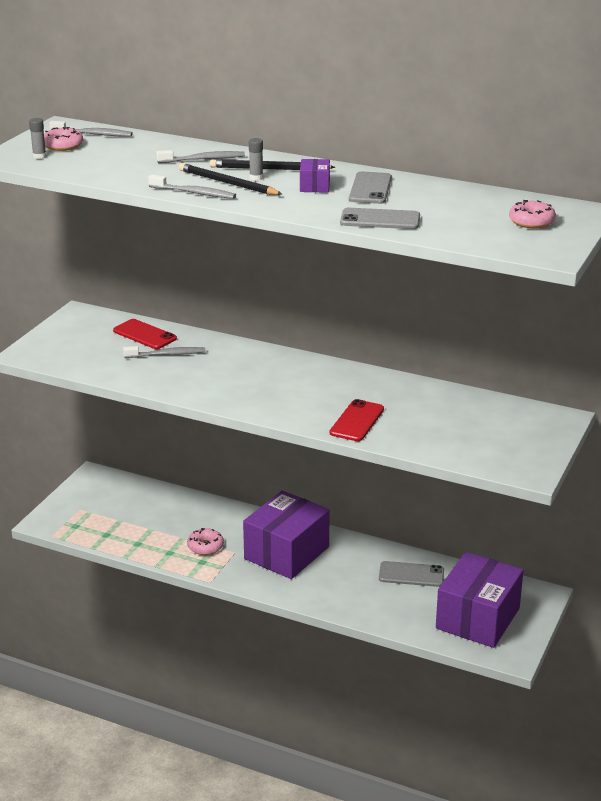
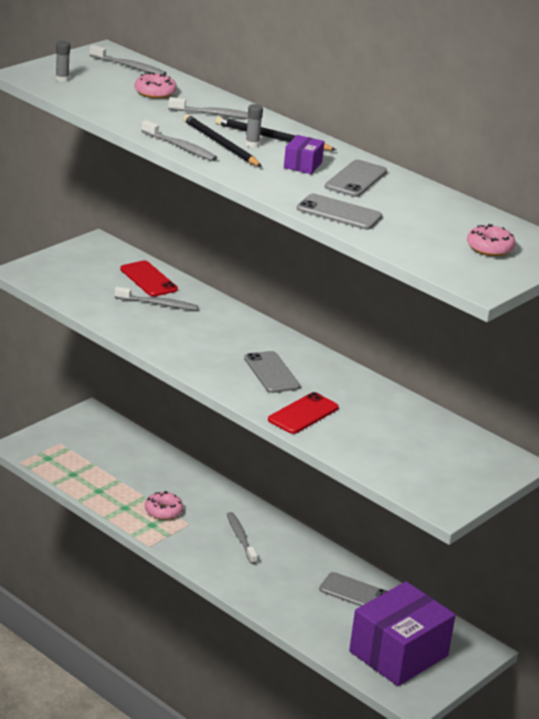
camera: 15 degrees right, 0 degrees up
pink donut [44,127,83,151] -> pink donut moved to [135,73,177,99]
purple box [243,491,330,579] -> grey toothbrush [227,512,258,564]
none -> grey phone [244,351,300,393]

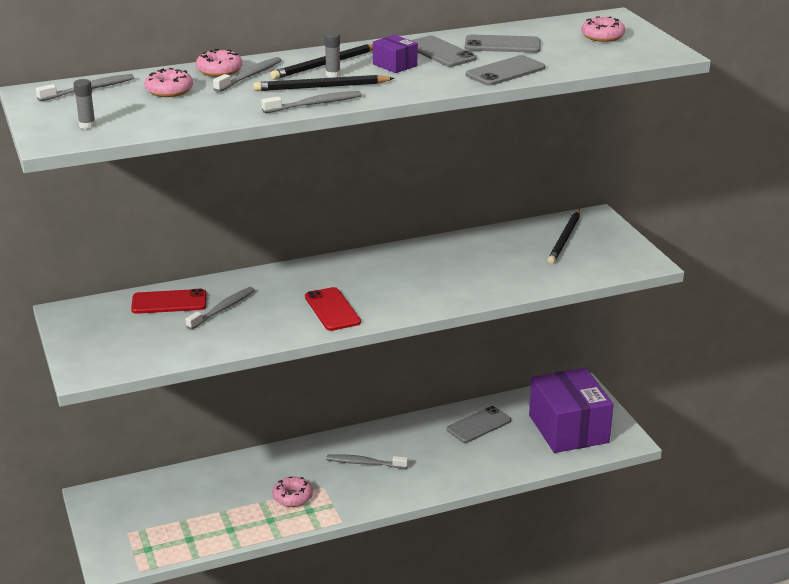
camera: 60 degrees left, 0 degrees up
grey phone [244,351,300,393] -> grey phone moved to [465,34,540,53]
red phone [268,392,339,434] -> red phone moved to [305,287,361,331]
none -> pink donut [196,49,242,77]
none -> black pencil [548,209,580,264]

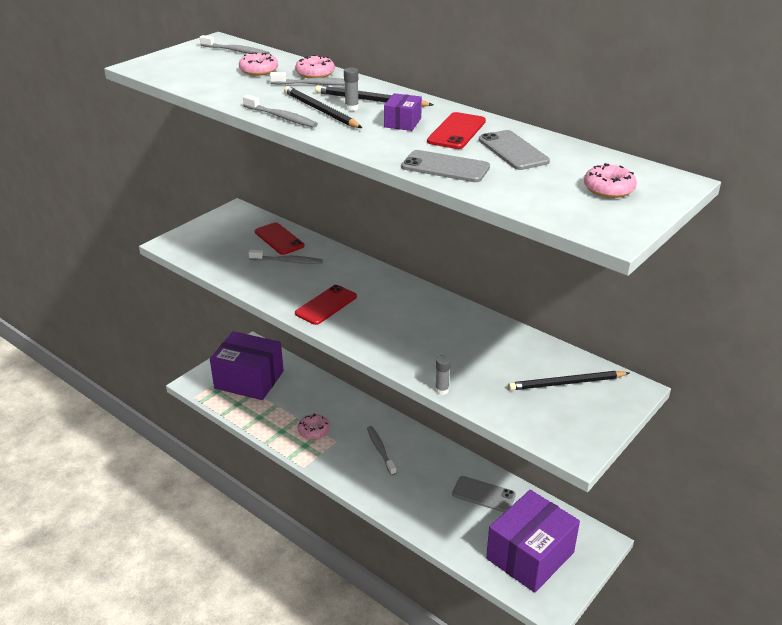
camera: 60 degrees right, 5 degrees up
grey glue stick [74,79,96,129] -> grey glue stick moved to [435,355,451,395]
grey phone [411,36,476,67] -> red phone [427,112,486,149]
none -> purple box [210,331,284,400]

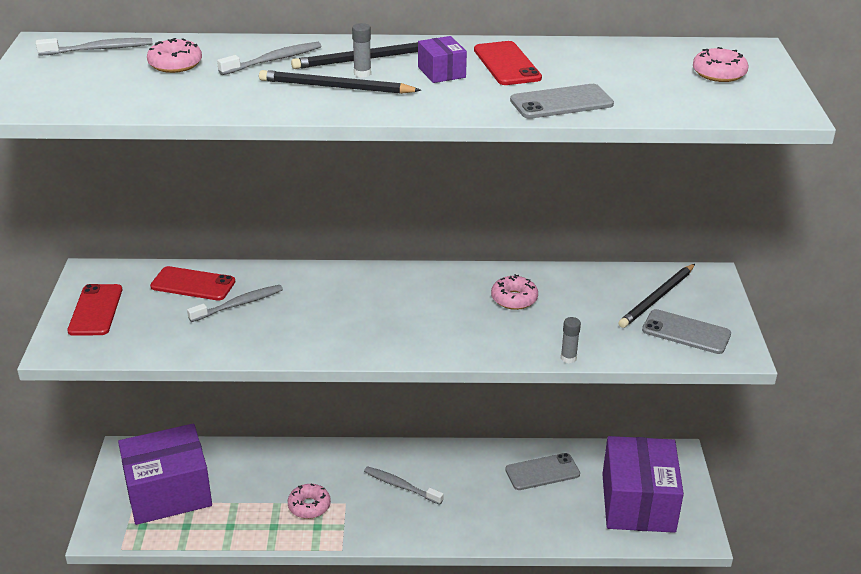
camera: 40 degrees left, 0 degrees up
grey toothbrush [243,95,318,128] -> none
pink donut [295,55,335,78] -> pink donut moved to [491,274,538,310]
red phone [295,285,357,325] -> red phone moved to [67,284,122,336]
grey phone [479,130,550,170] -> grey phone moved to [642,309,731,354]

